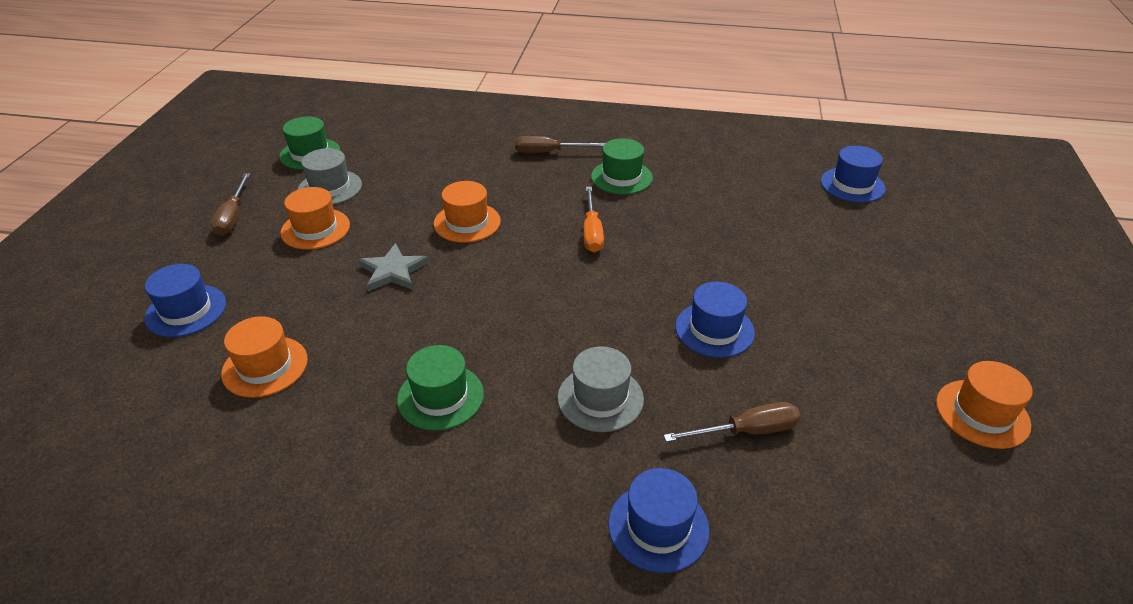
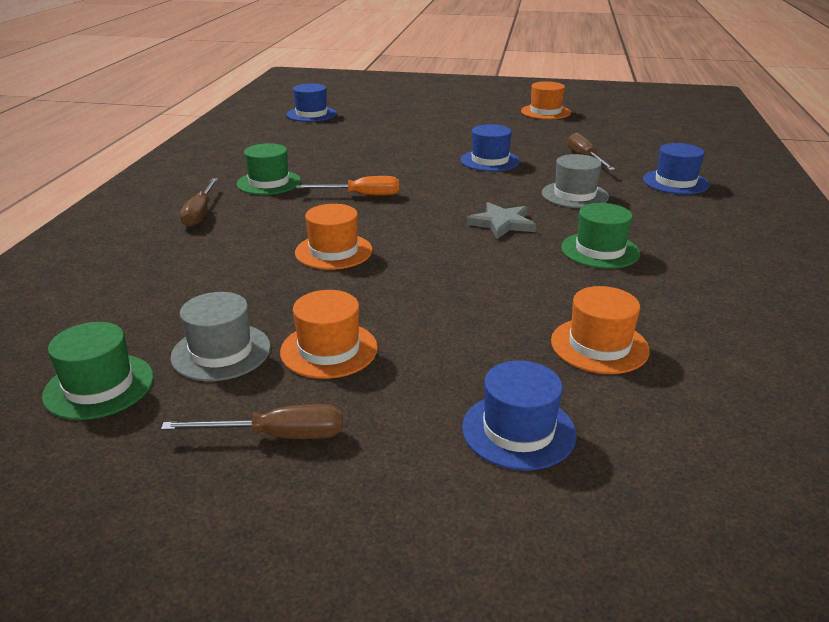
camera: 90 degrees left, 10 degrees down
grey star [359,243,429,291] -> grey star moved to [466,202,536,239]

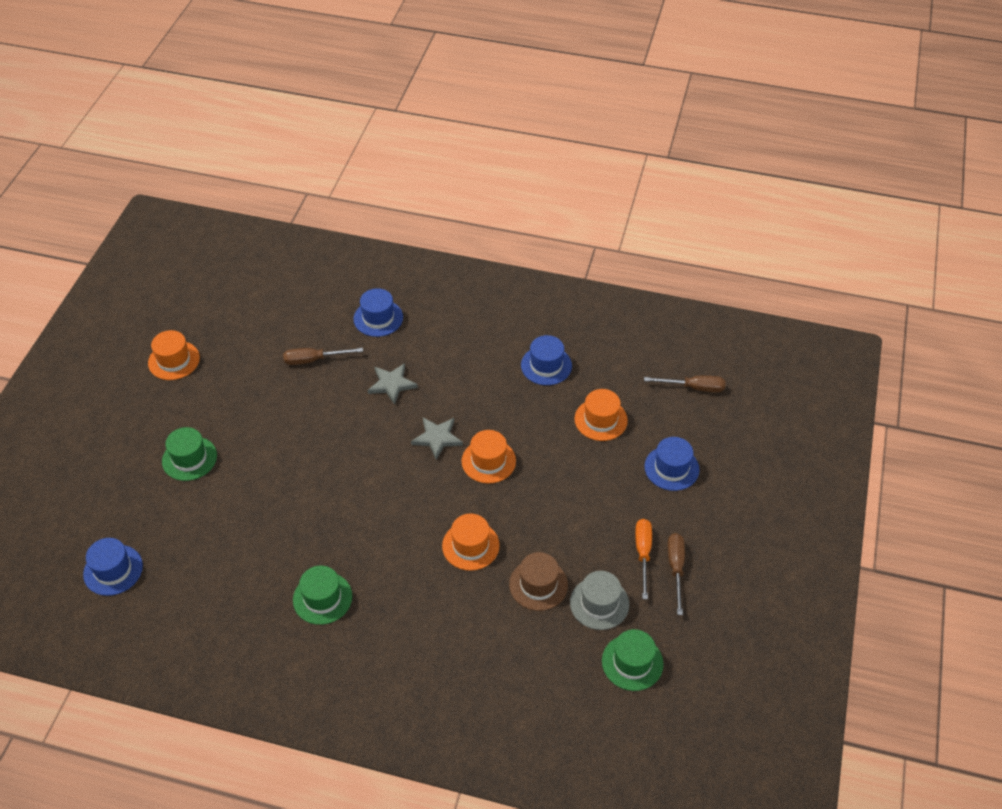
camera: 85 degrees left, 20 degrees up
brown screwdriver [180,178,218,227] -> brown screwdriver moved to [644,375,726,392]
orange hat [280,290,378,379] -> orange hat moved to [462,430,516,484]
orange screwdriver [296,176,399,196] -> orange screwdriver moved to [635,519,652,599]
blue hat [461,124,520,172] -> blue hat moved to [521,335,572,385]
grey hat [542,154,609,208] -> grey star [368,363,418,405]
green hat [561,203,640,269] -> green hat moved to [162,427,217,481]
none -> brown hat [509,552,568,611]

